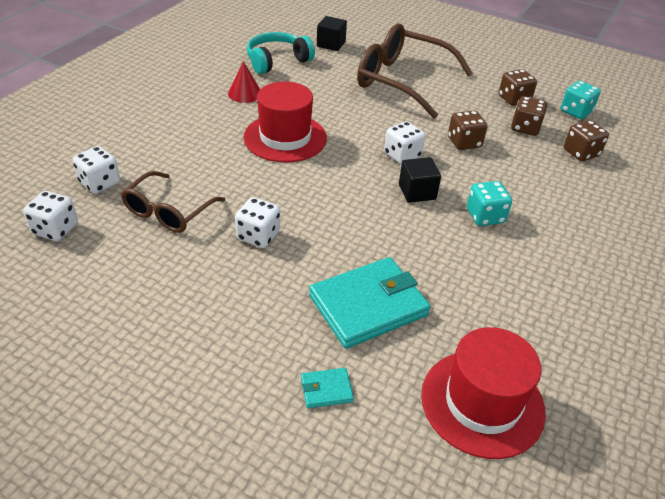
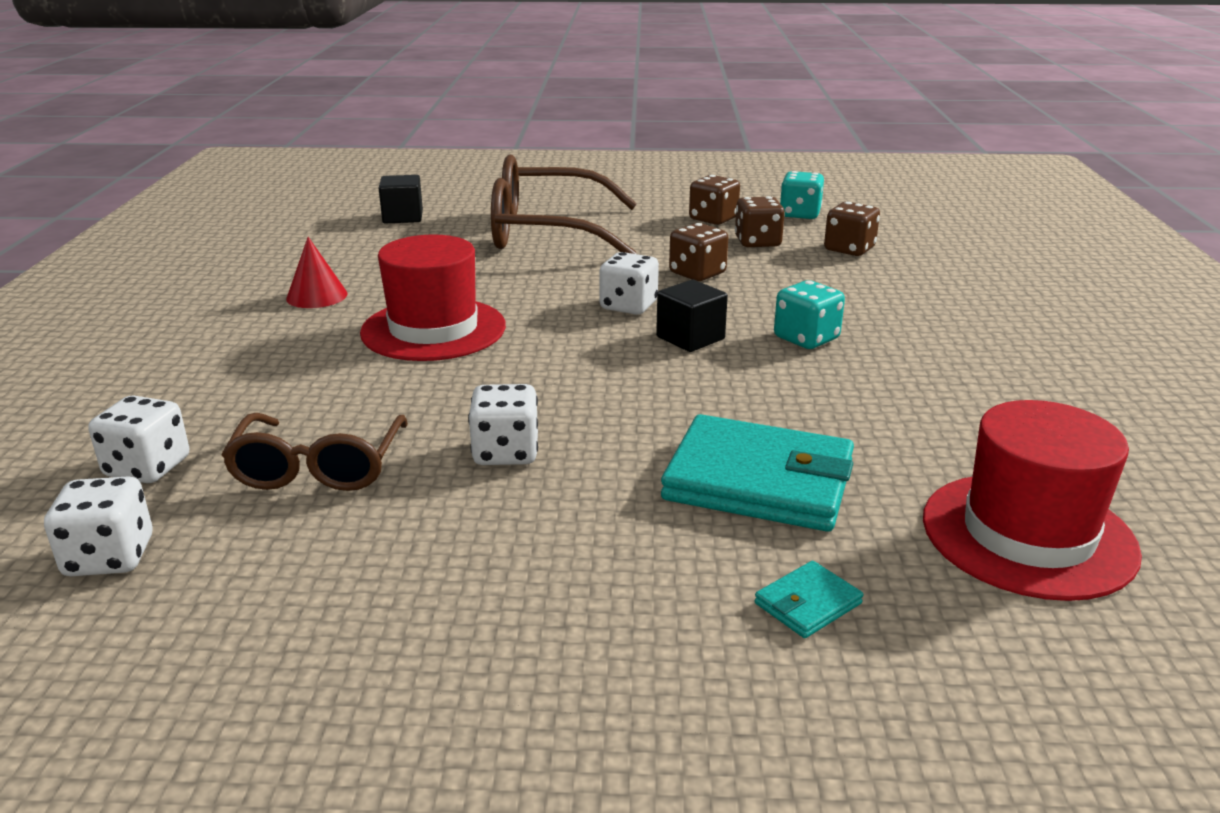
camera: 25 degrees left, 15 degrees down
turquoise headphones [247,32,315,74] -> none
turquoise wallet [309,257,430,348] -> turquoise wallet turned 75 degrees clockwise [661,414,854,532]

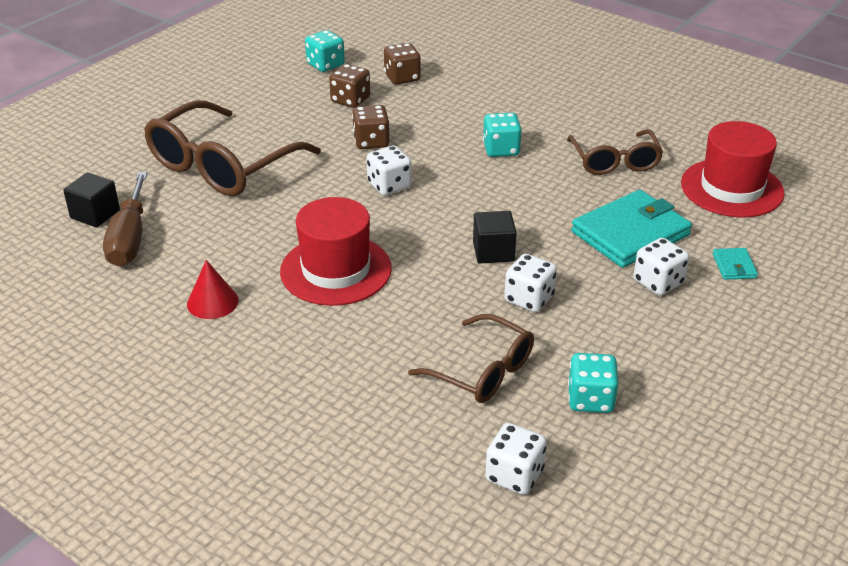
camera: 55 degrees left, 10 degrees up
white dice [88,395,189,483] -> white dice moved to [634,238,689,295]
black cube [656,280,728,352] -> black cube moved to [473,211,517,264]
brown dice [689,175,740,225] -> none
none -> brown screwdriver [103,172,148,266]
none -> brown glasses [567,129,663,175]
none -> turquoise dice [568,353,618,413]

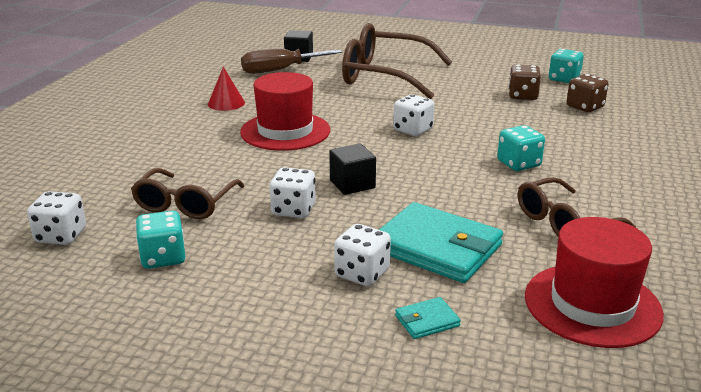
camera: 70 degrees right, 10 degrees down
brown dice [352,105,389,149] -> none

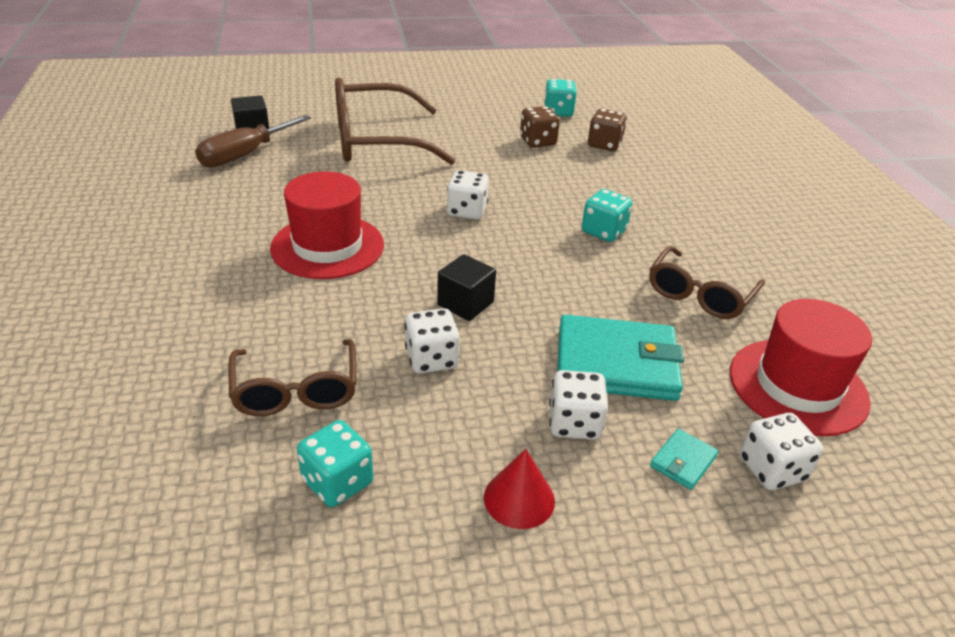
camera: 30 degrees left, 10 degrees up
white dice [27,191,86,245] -> white dice moved to [740,413,823,490]
red cone [208,67,245,111] -> red cone moved to [484,449,555,529]

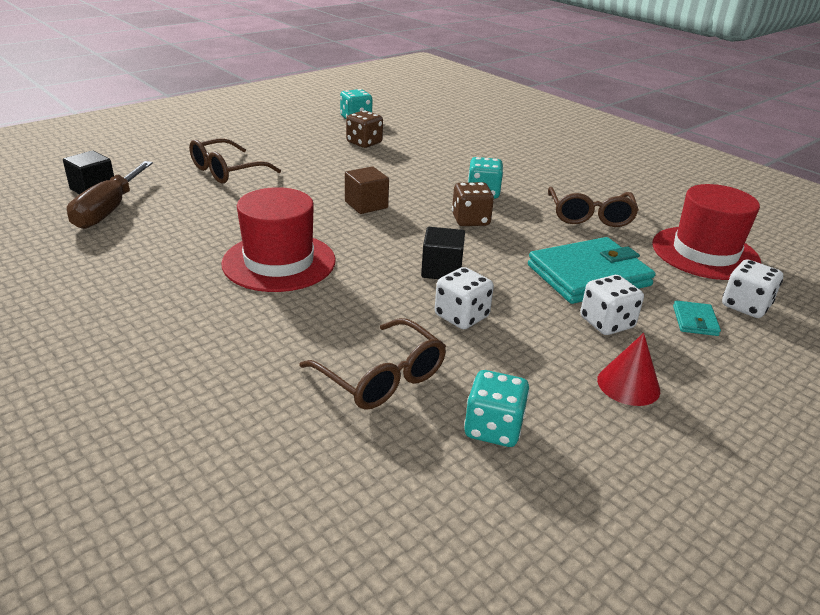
camera: 30 degrees left, 5 degrees down
brown glasses [335,78,455,165] -> brown glasses [189,138,281,184], size x0.59
white dice [447,170,489,220] -> brown cube [345,166,389,214]
brown dice [588,109,627,151] -> brown dice moved to [452,182,494,226]

